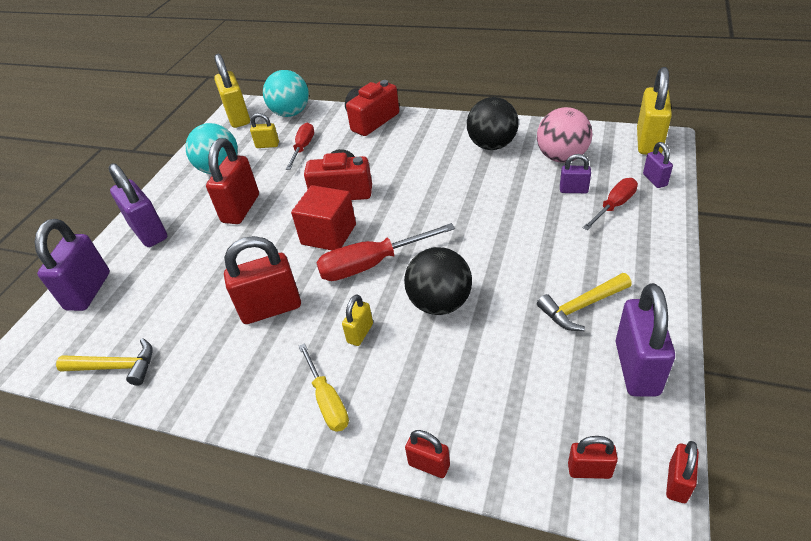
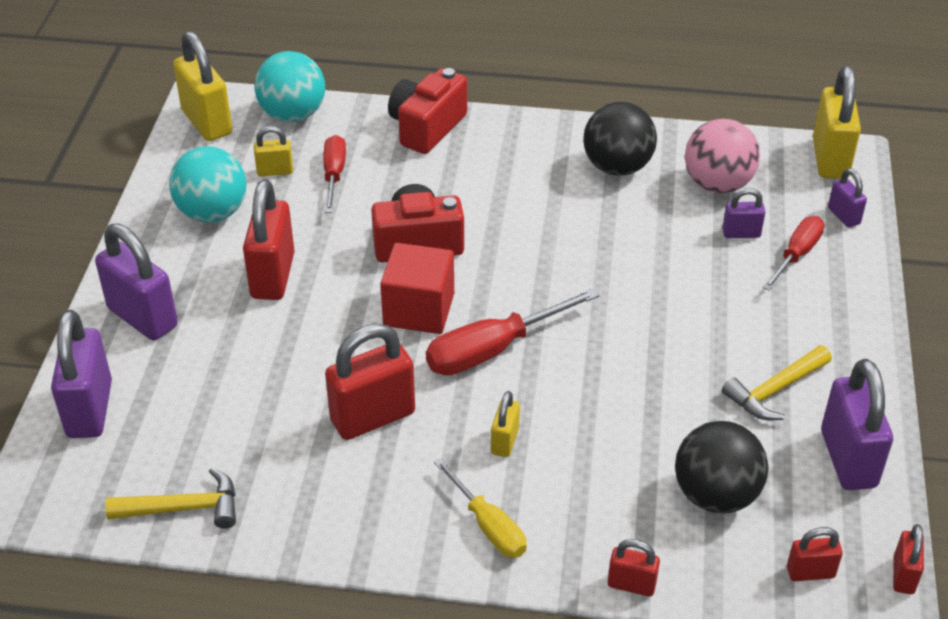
camera: 15 degrees left, 0 degrees up
black ball [404,247,472,315] -> black ball moved to [675,421,768,513]

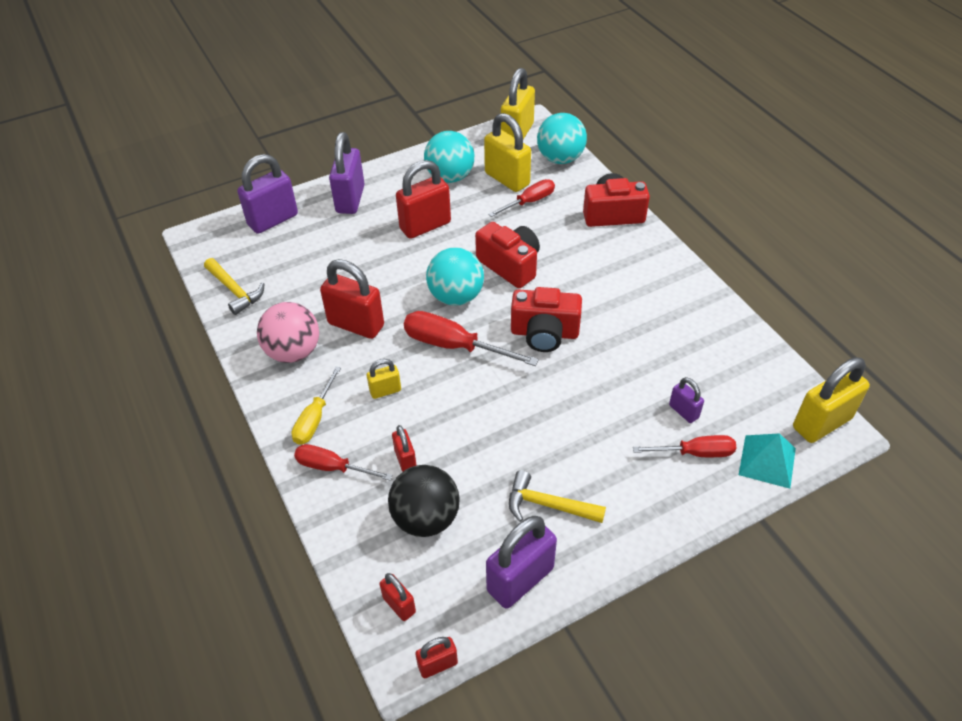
camera: 55 degrees right, 5 degrees up
yellow padlock [254,126,293,176] -> yellow padlock [484,113,531,192], size x1.93
red cube [380,243,454,334] -> turquoise ball [426,247,484,306]
black ball [583,102,657,176] -> none
red padlock [608,539,660,596] -> red padlock moved to [392,425,417,472]
pink ball [685,119,760,193] -> pink ball moved to [257,302,319,363]
purple padlock [828,168,867,228] -> turquoise pyramid [739,433,796,489]
none -> red screwdriver [294,444,393,480]
none -> red camera [511,287,582,352]

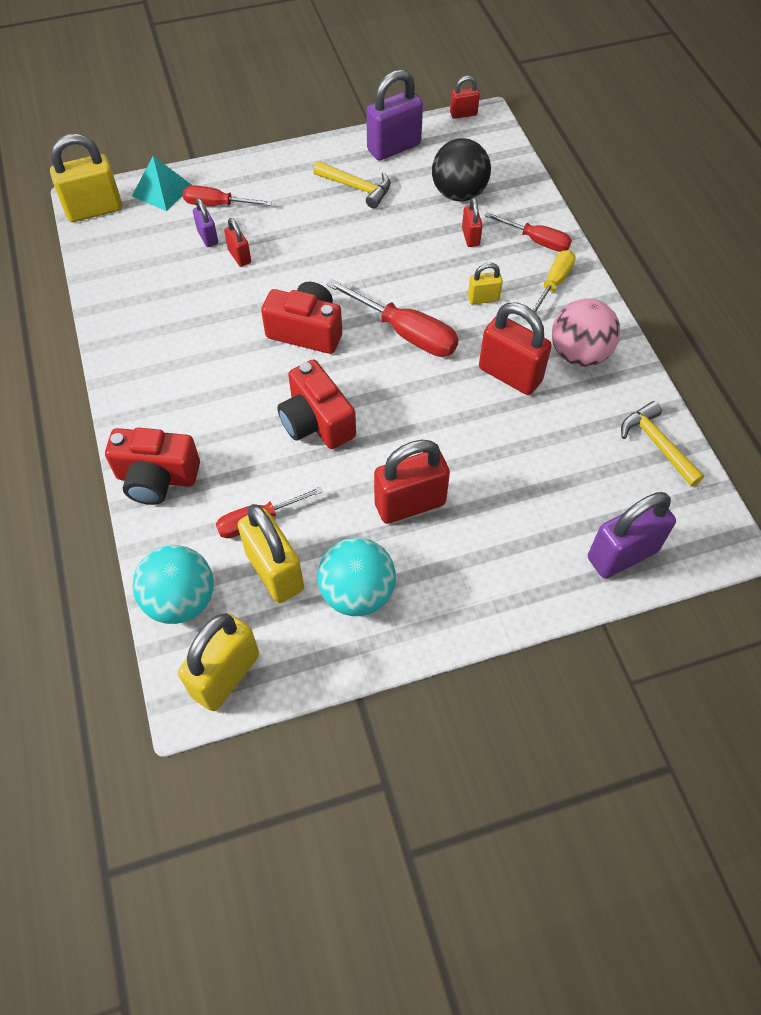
camera: 170 degrees left, 10 degrees up
purple padlock [329,132,365,214] -> none
red padlock [380,573,416,621] -> red padlock moved to [224,218,251,267]
turquoise ball [426,247,484,306] -> none

